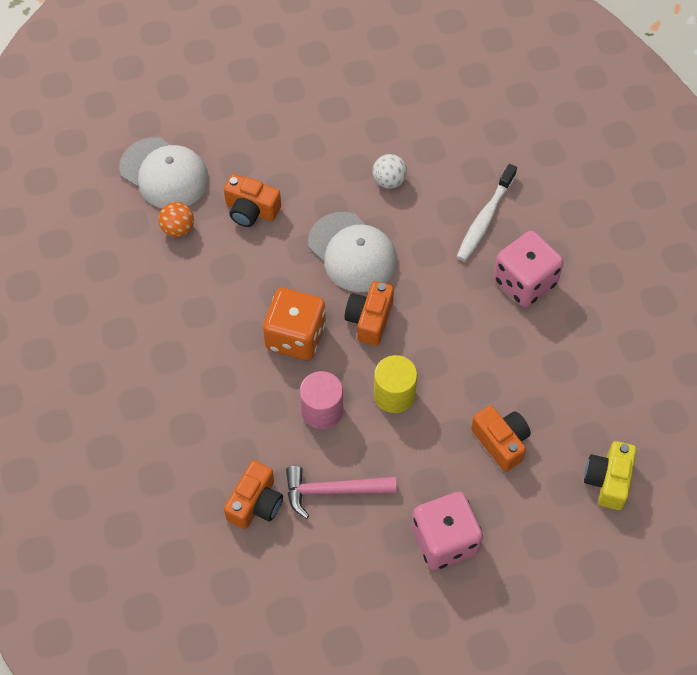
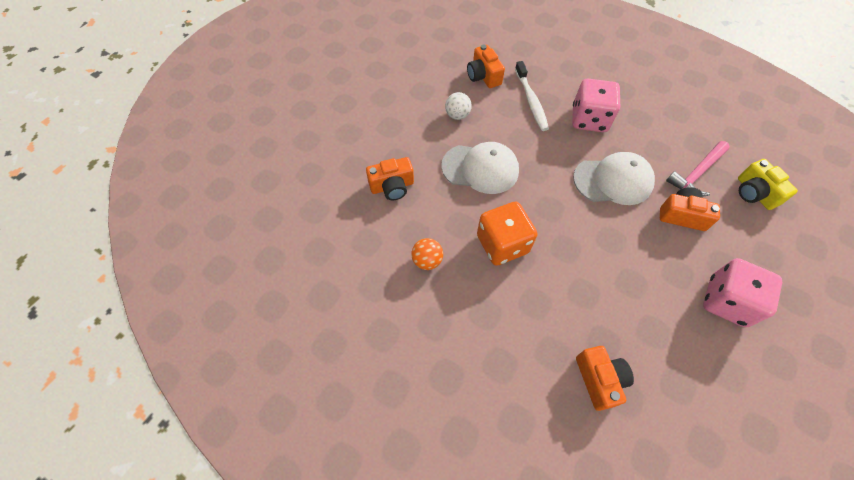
camera: 40 degrees left, 0 degrees up
white cap [119,137,209,208] -> white cap moved to [573,152,655,205]
orange ball [158,202,194,237] -> orange ball moved to [412,238,443,270]
pink hammer [286,466,397,519] -> pink hammer moved to [666,141,730,197]
pink cylinder [300,371,343,429] -> none
orange camera [344,281,394,346] -> orange camera moved to [467,45,505,88]
yellow cylinder [374,355,417,413] -> none

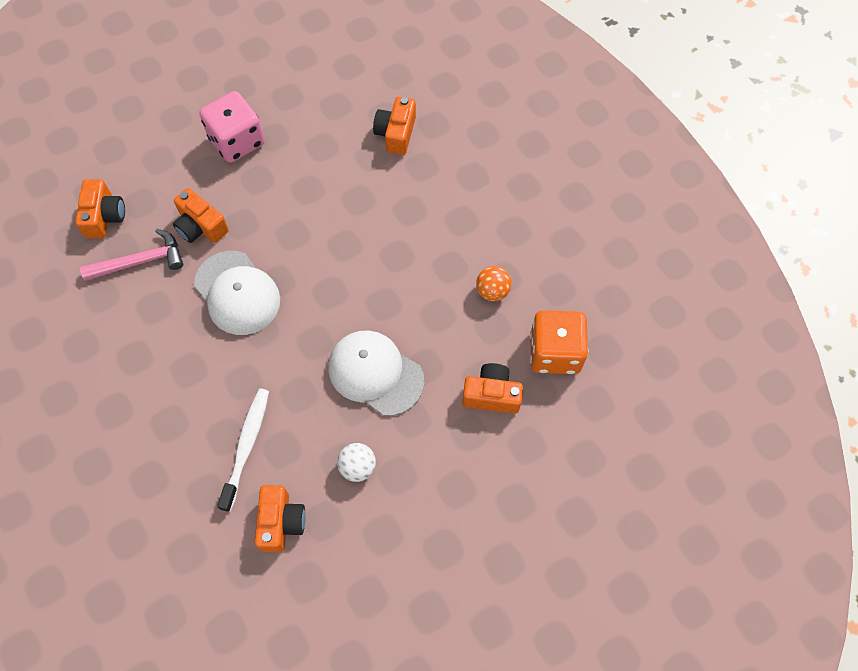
camera: 155 degrees left, 5 degrees up
orange dice [477,202,538,266] -> orange dice moved to [530,310,588,374]
pink dice [572,79,620,132] -> none
white cap [573,152,655,205] -> white cap turned 150 degrees counterclockwise [194,251,280,335]
yellow camera [738,159,798,210] -> orange camera [75,179,125,238]

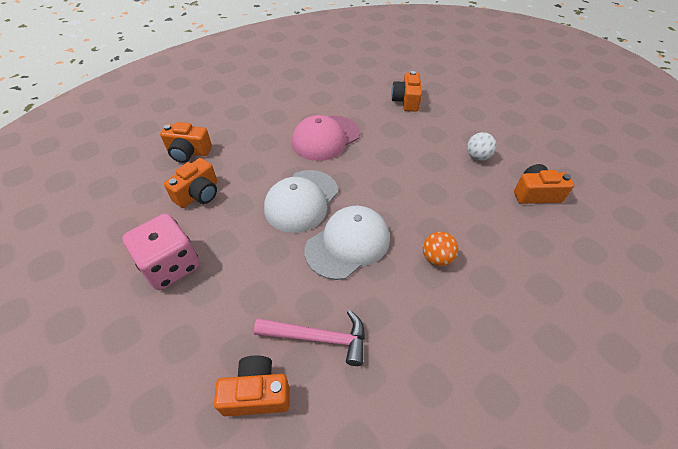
camera: 95 degrees left, 15 degrees down
pink hammer [80,229,183,281] -> pink hammer turned 120 degrees clockwise [254,310,365,366]
orange camera [173,188,229,243] -> orange camera moved to [164,158,217,208]
white toothbrush [217,389,269,512] -> none
white cap [329,330,424,416] -> white cap moved to [264,170,338,233]
orange ball [476,266,512,301] -> orange ball moved to [423,232,459,266]
orange dice [530,310,588,374] -> none
none -> pink cap [292,115,360,161]

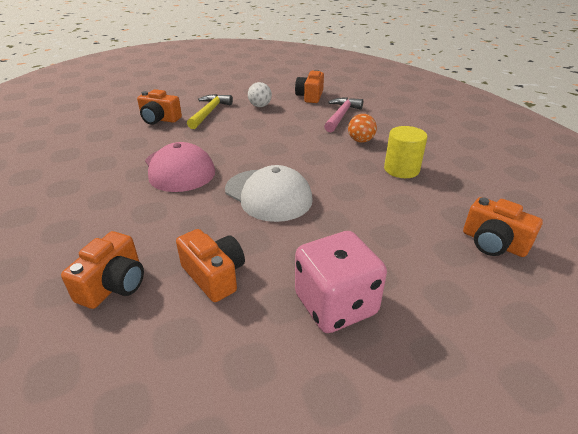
camera: 75 degrees left, 15 degrees down
orange camera [214,355,289,416] -> orange camera turned 60 degrees counterclockwise [463,197,543,257]
pink hammer [254,310,365,366] -> pink hammer moved to [324,97,363,132]
white cap [305,206,390,280] -> none
none -> yellow hammer [187,94,233,129]
none -> yellow cylinder [384,126,428,178]

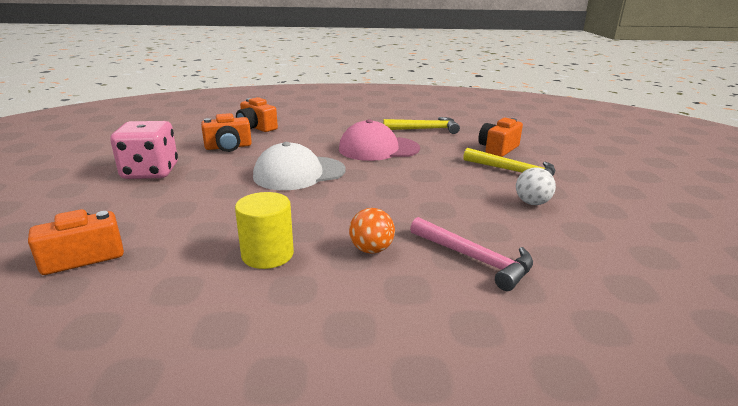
camera: 110 degrees right, 10 degrees down
orange camera [295,70,324,103] -> none
none -> yellow hammer [383,117,460,134]

